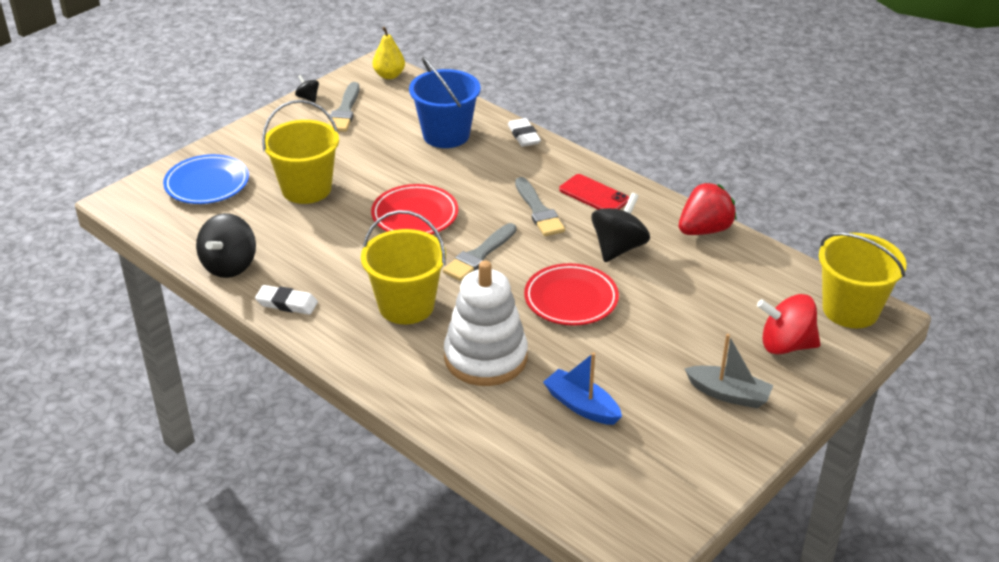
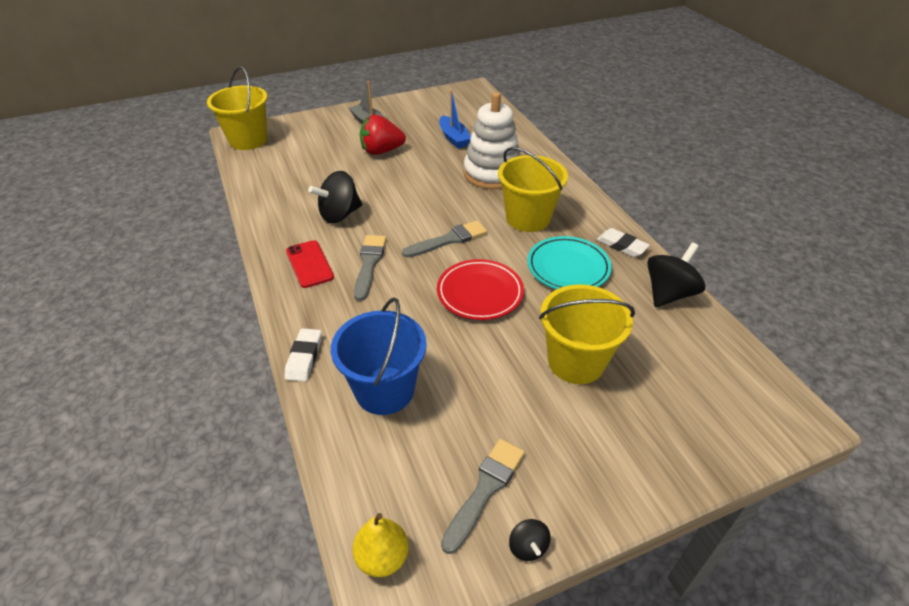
camera: 155 degrees left, 5 degrees up
blue plate [163,154,249,204] -> none
red plate [524,263,619,326] -> none
red strawberry [679,183,737,235] -> red strawberry moved to [360,114,406,155]
red spinning top [757,294,821,355] -> none
none -> turquoise plate [527,236,612,289]

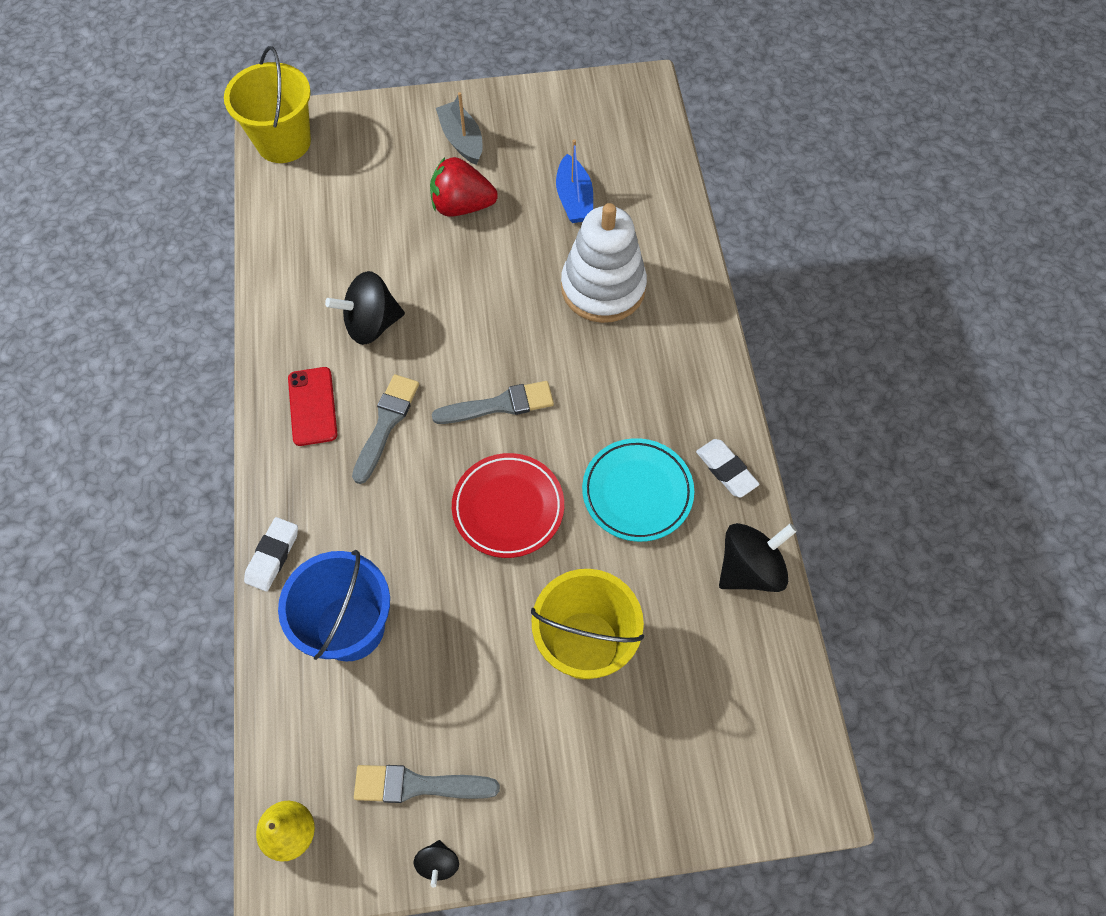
camera: 15 degrees right, 20 degrees up
grey brush [441,439,525,554] -> grey brush turned 135 degrees counterclockwise [354,765,500,803]
yellow bucket [498,147,568,232] -> none

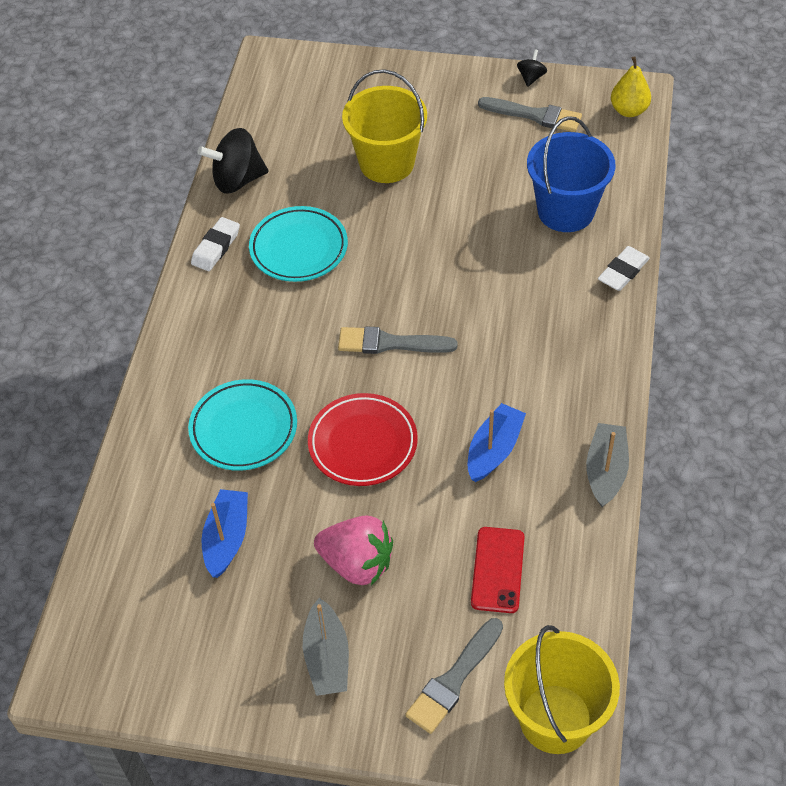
camera: 160 degrees left, 10 degrees down
red phone [288,367,337,446] -> red phone moved to [471,527,525,613]
black spinning top [325,271,405,345] -> blue boat [468,403,526,482]
grey brush [352,374,419,484] -> grey brush moved to [405,618,503,734]
red strawberry [430,157,498,217] -> pink strawberry [314,515,393,585]
red plate [452,453,564,558] -> red plate moved to [308,393,418,486]
white stacking toy [561,203,647,323] -> turquoise plate [188,379,297,471]
white eraser [696,439,759,498] -> white eraser turned 45 degrees clockwise [191,217,240,271]
none -> grey boat [586,423,629,507]

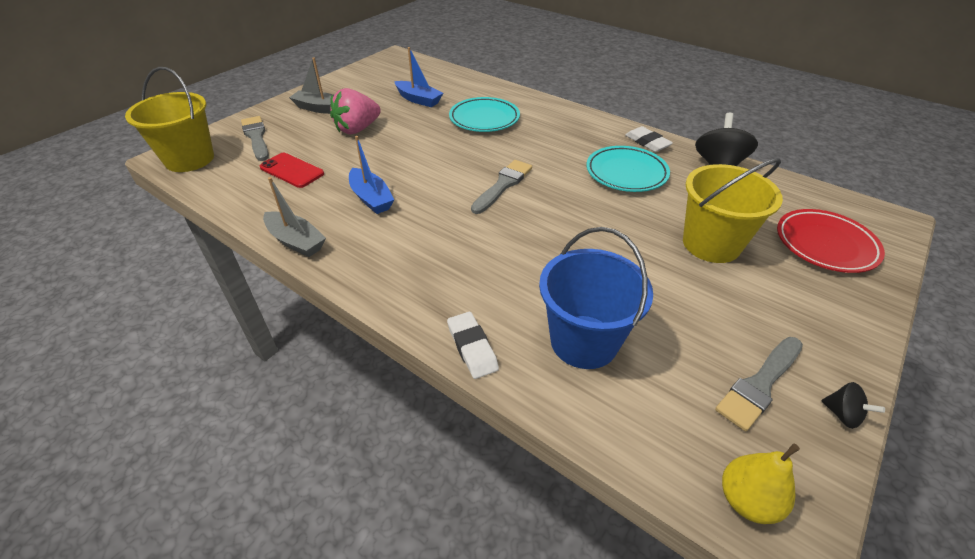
camera: 115 degrees right, 10 degrees down
red plate [308,393,418,486] -> red plate moved to [777,209,885,273]

